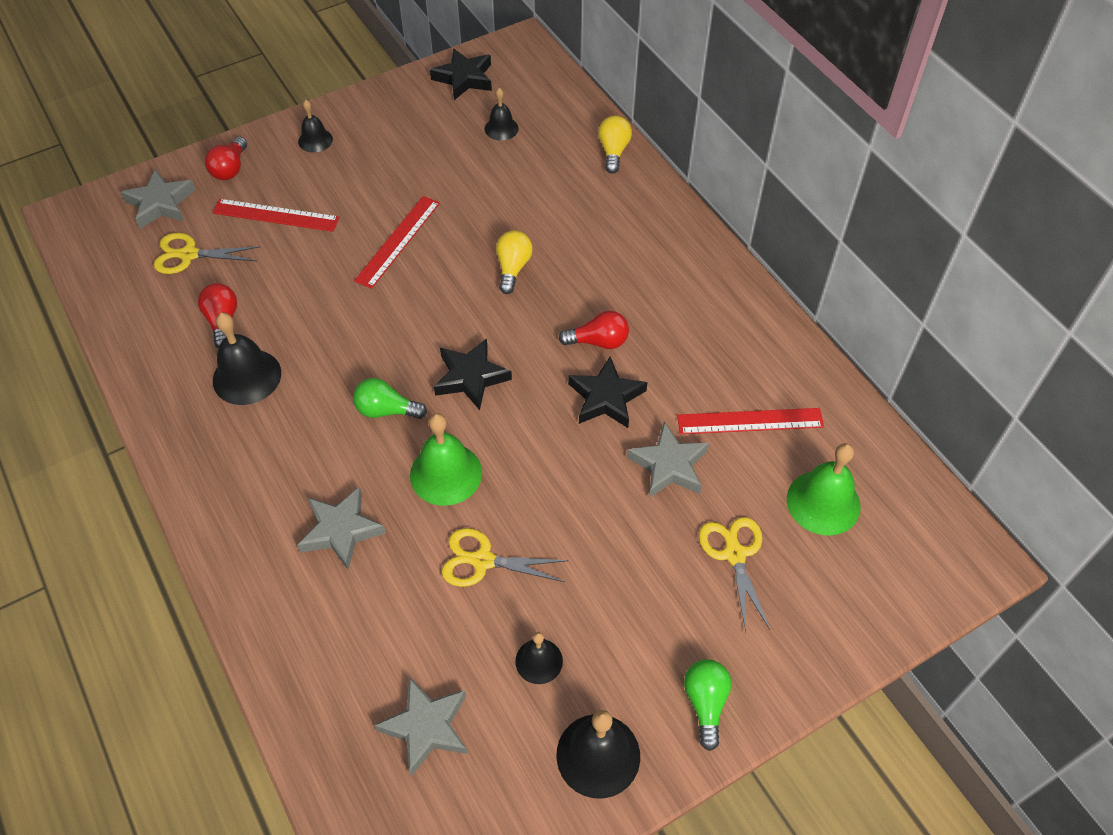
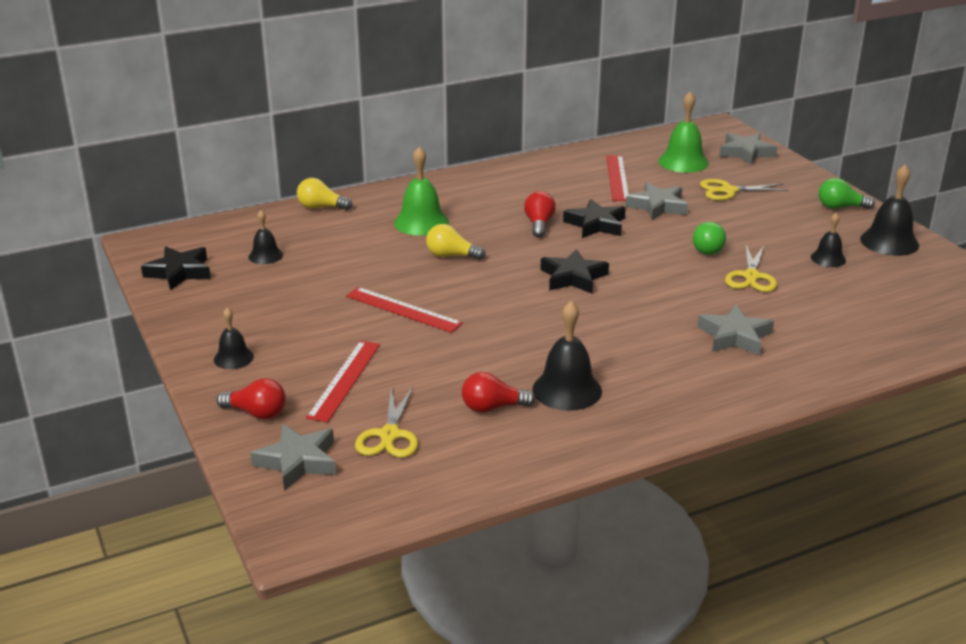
camera: 85 degrees left, 25 degrees down
green light bulb [353,378,427,419] -> green light bulb moved to [693,222,726,255]
grey star [374,677,468,776] -> grey star moved to [719,133,777,165]
green bell [410,413,482,506] -> green bell moved to [394,146,449,236]

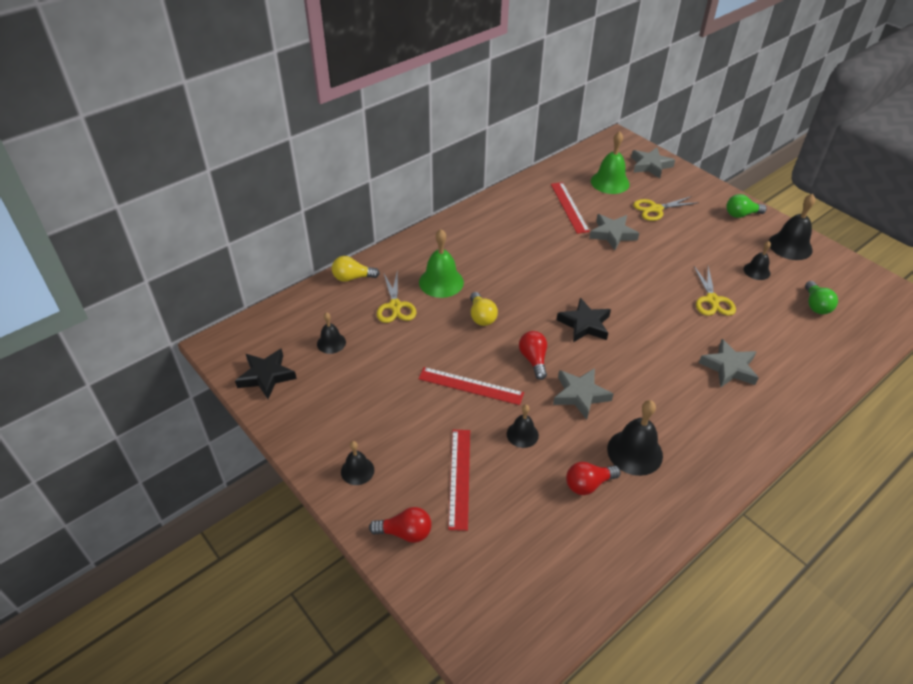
camera: 15 degrees left, 15 degrees up
grey star [250,424,336,491] -> grey star moved to [553,368,613,420]
yellow scissors [355,387,418,458] -> yellow scissors moved to [377,271,416,323]
yellow light bulb [426,224,486,260] -> yellow light bulb turned 105 degrees counterclockwise [470,292,498,326]
red light bulb [524,191,556,238] -> red light bulb moved to [519,331,547,380]
black star [563,199,626,238] -> none
green light bulb [693,222,726,255] -> green light bulb moved to [805,281,838,314]
none -> black bell [507,405,539,448]

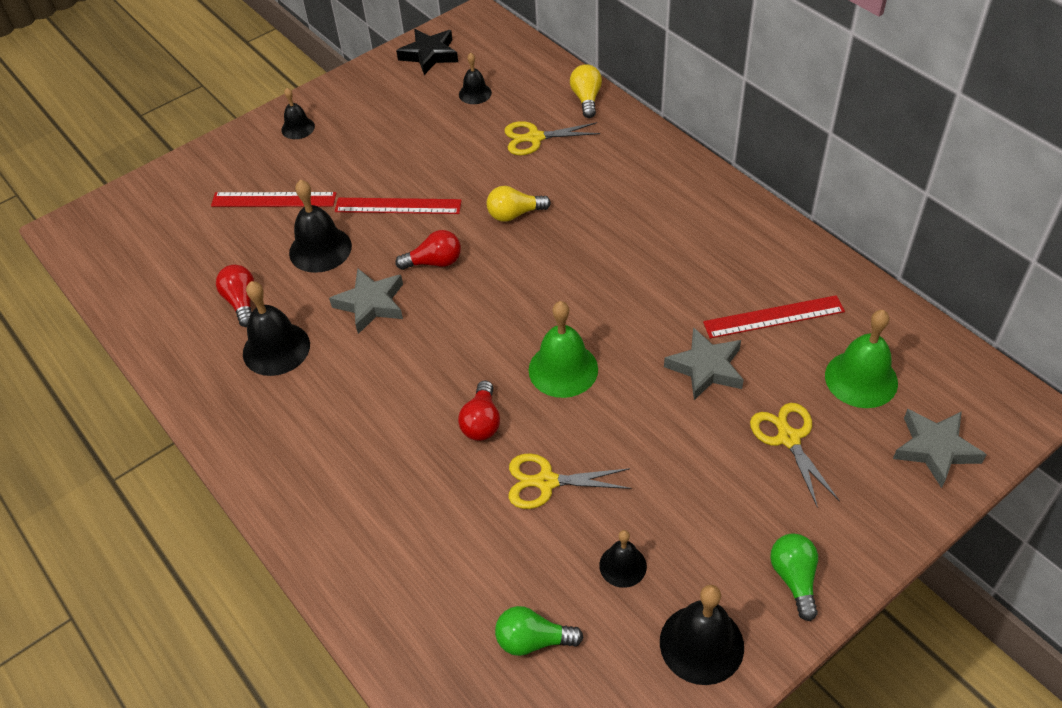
camera: 95 degrees right, 5 degrees up
red light bulb [369,507,432,543] -> red light bulb moved to [458,381,500,441]
red ruler [418,367,524,405] -> red ruler turned 75 degrees clockwise [335,198,462,214]
green bell [419,229,464,298] -> green bell moved to [529,301,598,398]
black bell [507,405,539,448] -> black bell [289,180,352,273], size x1.69
black star [557,298,611,342] -> none
grey star [699,339,759,388] -> none

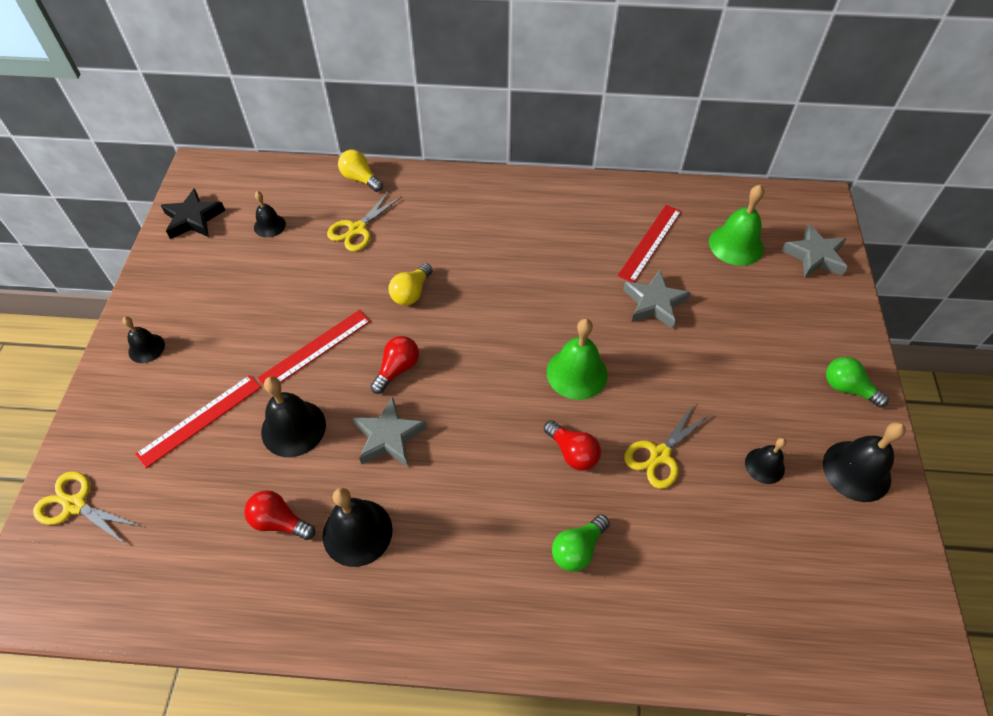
camera: 50 degrees left, 5 degrees up
green light bulb [495,606,584,656] -> green light bulb moved to [552,514,610,572]
yellow scissors [750,403,840,508] -> yellow scissors moved to [33,471,142,545]

